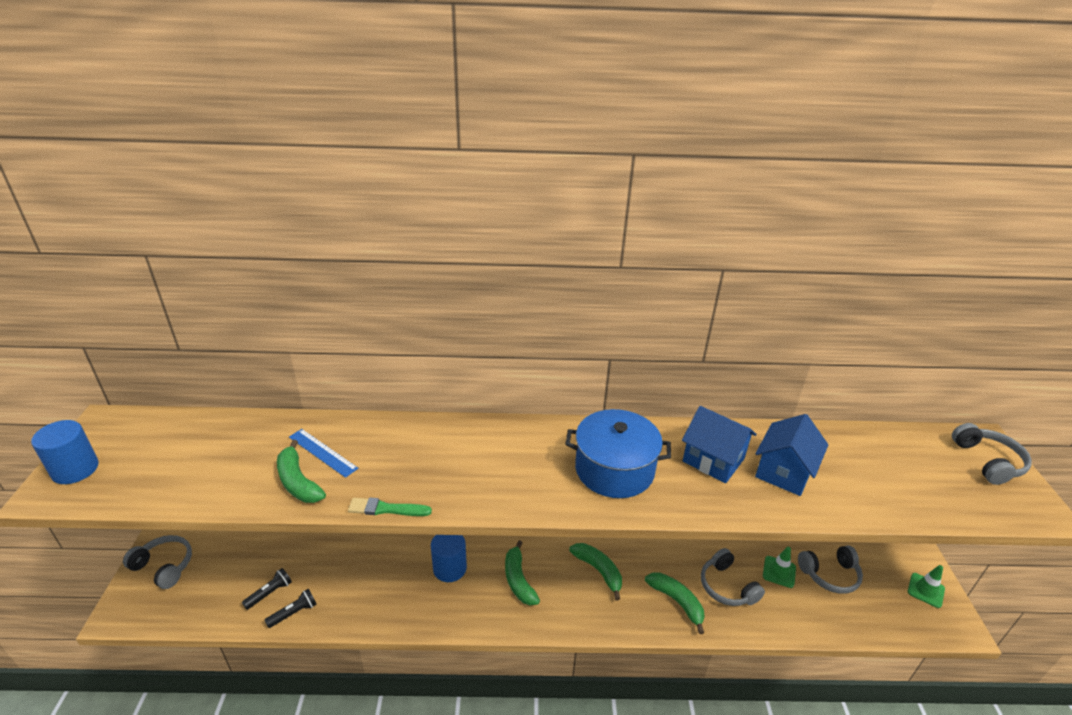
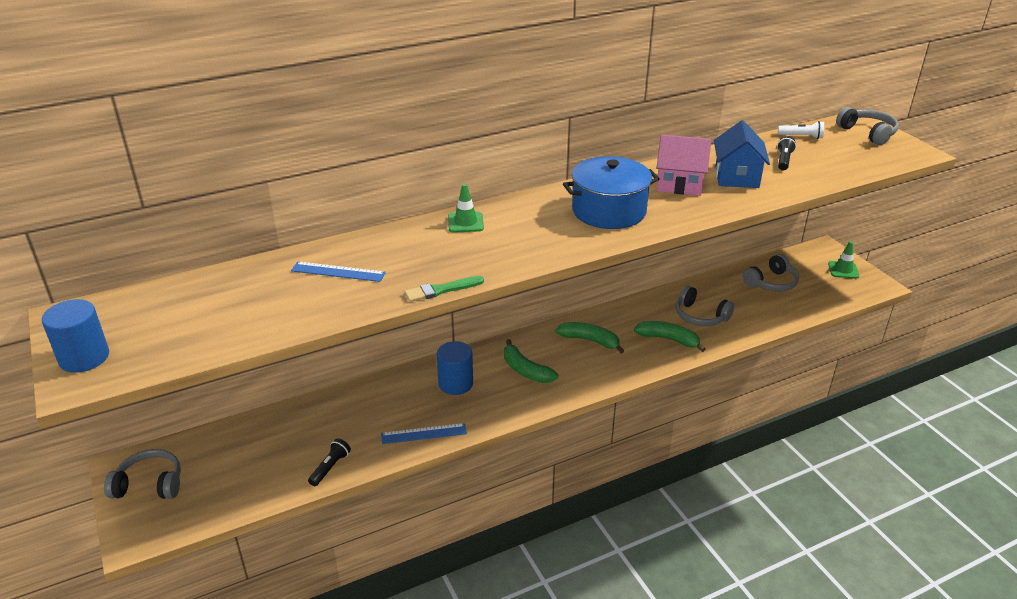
camera: 25 degrees left, 0 degrees up
black flashlight [242,568,292,610] -> black flashlight moved to [777,136,796,171]
green banana [277,440,326,503] -> none
blue house [682,406,757,483] -> pink house [657,135,711,196]
green traffic cone [763,547,796,588] -> green traffic cone moved to [448,184,484,232]
none -> blue ruler [381,423,467,444]
none -> white flashlight [778,121,824,139]

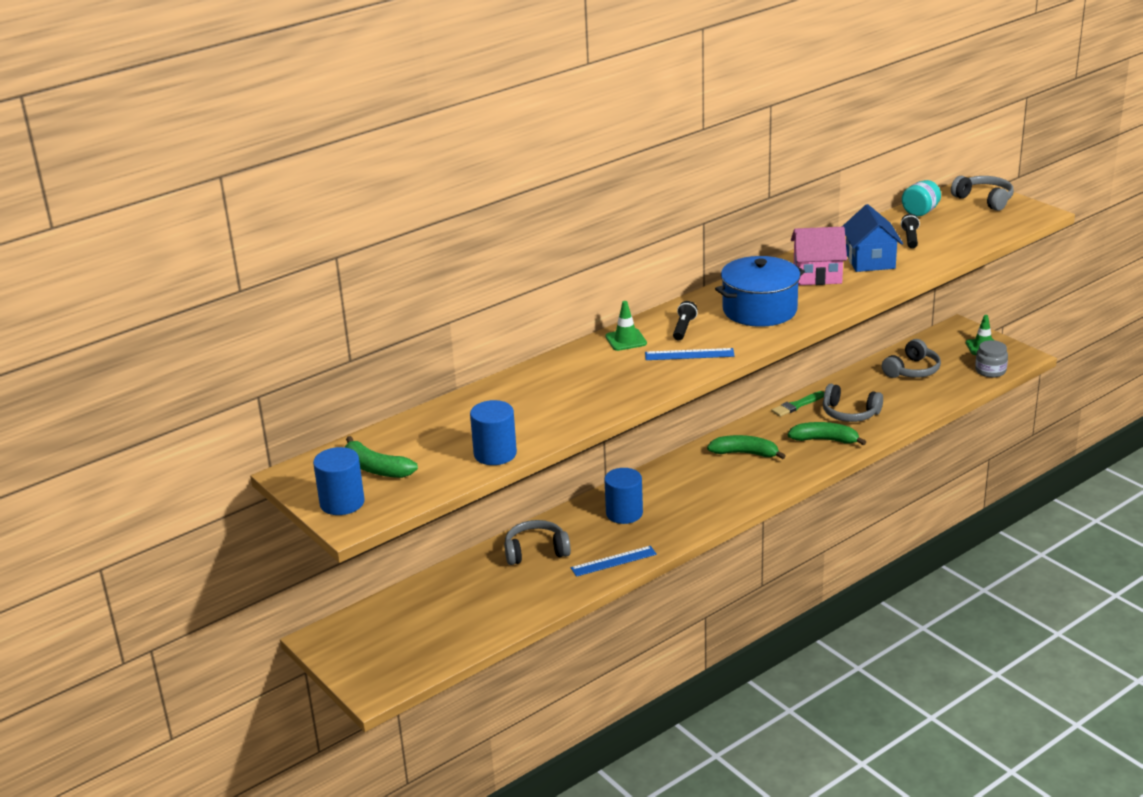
camera: 10 degrees left, 5 degrees down
grey headphones [104,449,181,499] -> grey headphones moved to [504,520,571,565]
blue ruler [291,261,386,282] -> blue ruler moved to [645,348,734,360]
black flashlight [308,438,351,486] -> black flashlight moved to [673,301,698,340]
green brush [405,276,484,302] -> green brush moved to [772,391,824,417]
green banana [504,339,558,383] -> green banana moved to [345,436,418,478]
white flashlight [778,121,824,139] -> turquoise jar [902,180,941,217]
none -> blue cylinder [470,400,517,465]
none -> grey jar [975,340,1008,378]

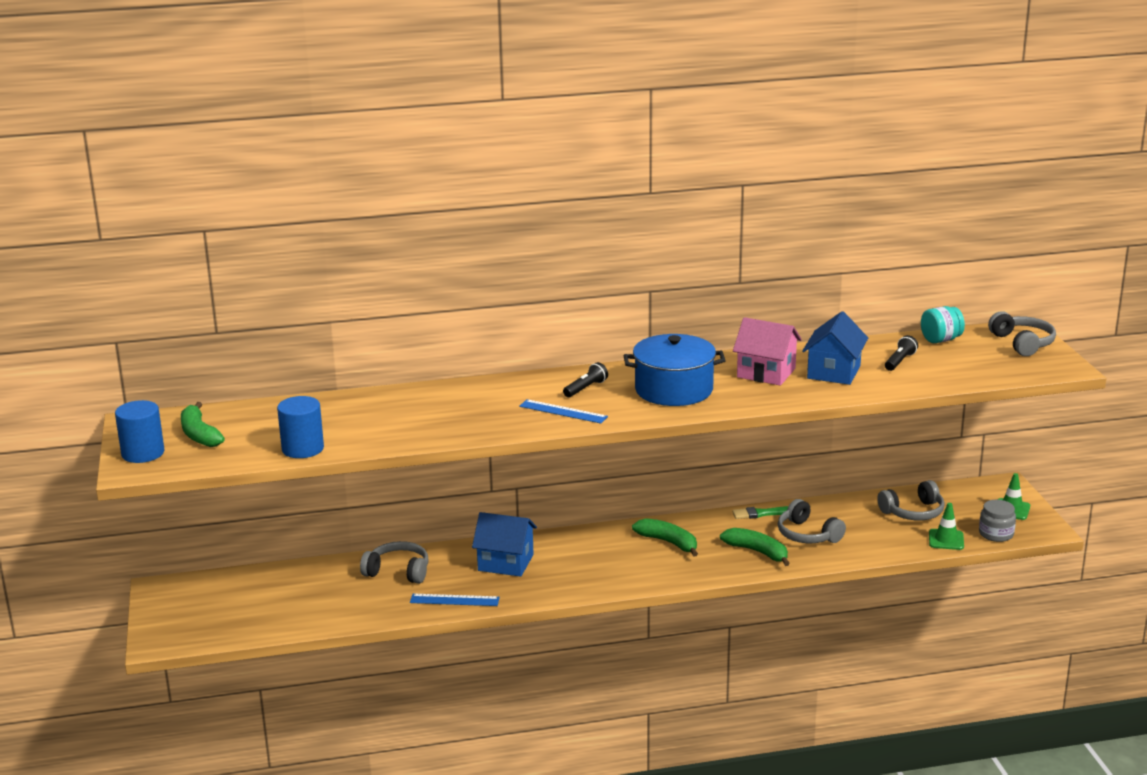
camera: 25 degrees right, 5 degrees down
blue cylinder [604,468,643,524] -> blue house [472,512,537,577]
green traffic cone [606,301,647,351] -> green traffic cone moved to [929,503,964,550]

